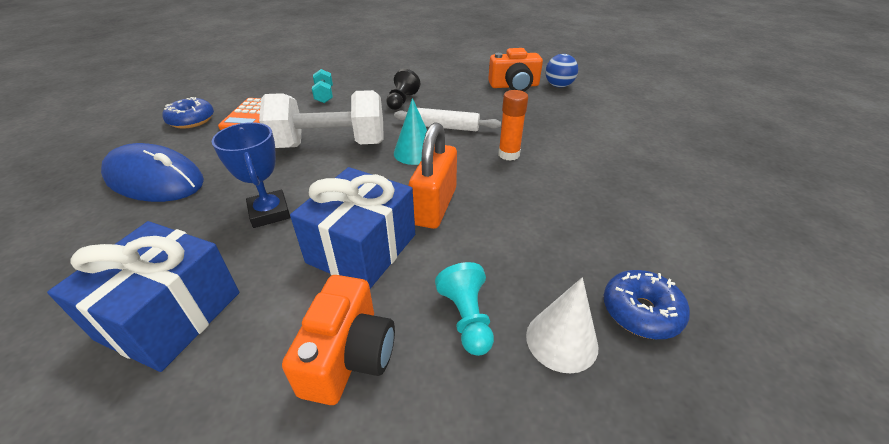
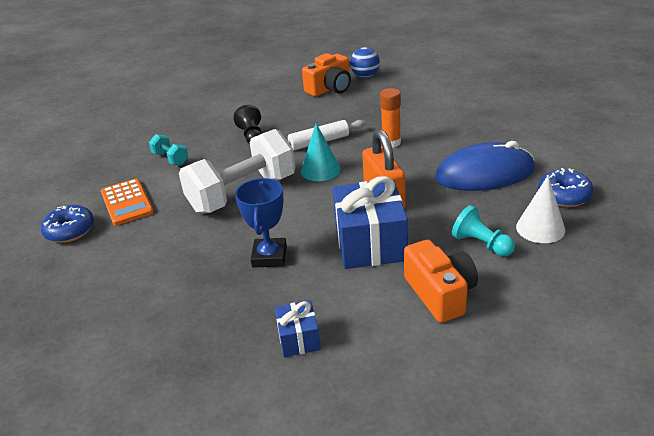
camera: 30 degrees left, 5 degrees down
blue gift [47,221,239,372] -> blue gift [275,300,321,357], size x0.51
blue mouse [101,143,204,202] -> blue mouse moved to [435,141,535,191]
blue trophy [212,122,290,228] -> blue trophy turned 60 degrees clockwise [235,178,287,268]

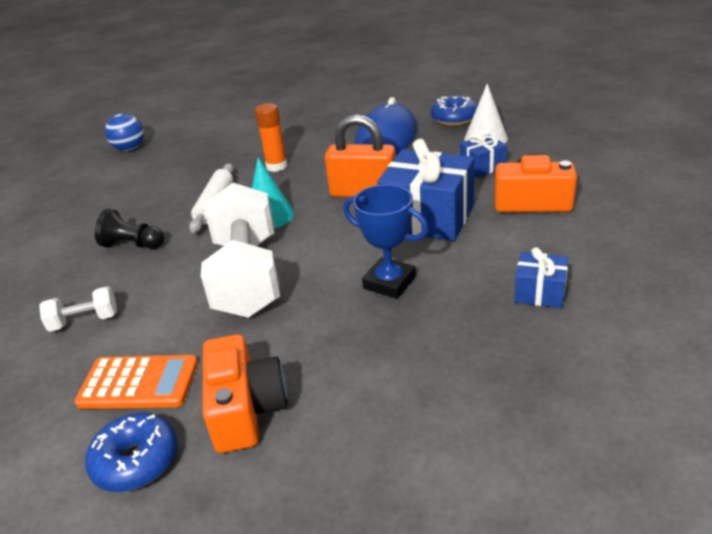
camera: 60 degrees left, 0 degrees up
turquoise dumbbell [149,134,188,165] -> white dumbbell [39,286,117,332]
orange camera [302,53,351,97] -> orange camera moved to [203,334,287,453]
turquoise pawn [452,205,515,257] -> blue gift [460,133,507,178]

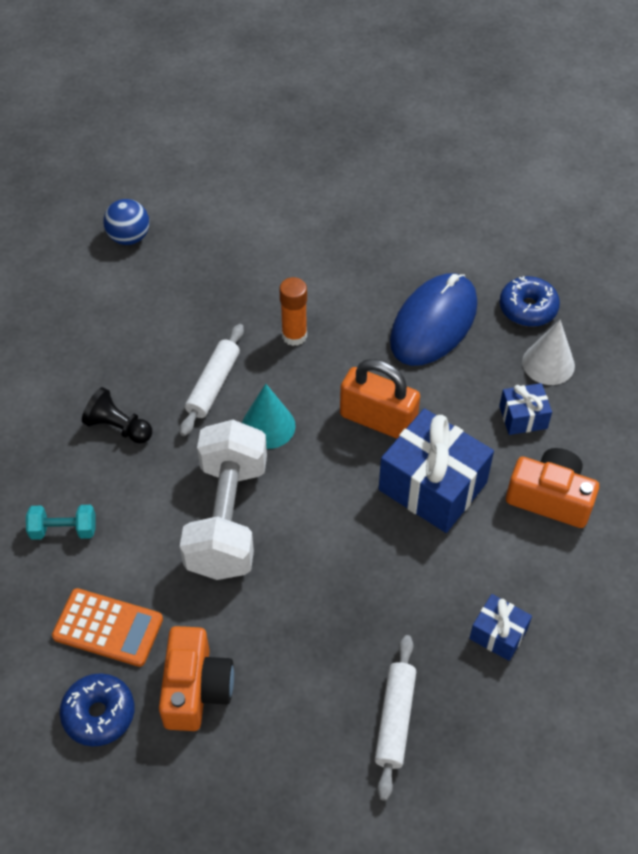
camera: 10 degrees right, 20 degrees up
white dumbbell [39,286,117,332] -> turquoise dumbbell [26,505,96,540]
blue trophy [343,184,429,299] -> none
none -> white rolling pin [375,635,416,801]

